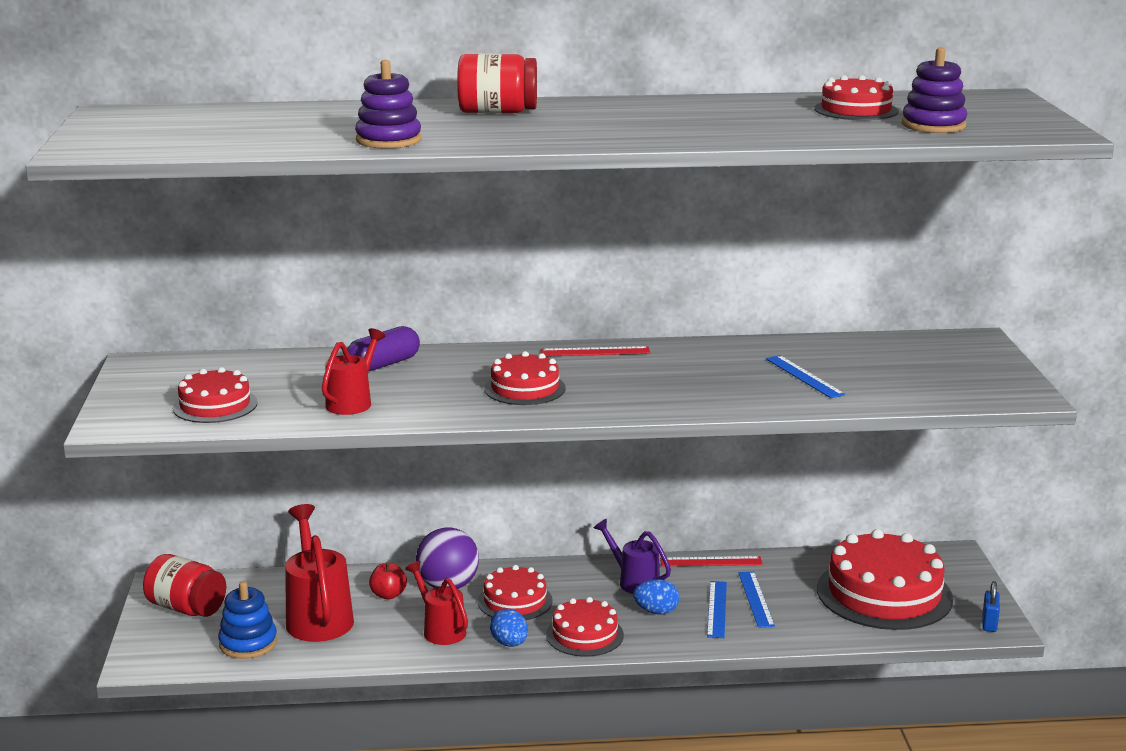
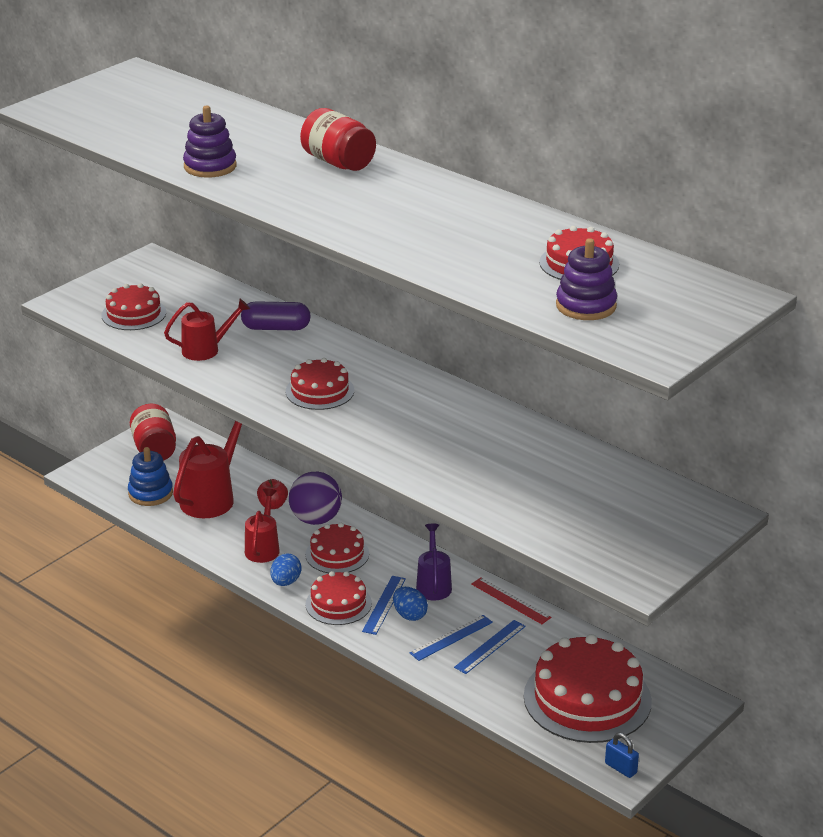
camera: 45 degrees right, 10 degrees up
red ruler [541,346,650,356] -> none
blue ruler [766,355,846,398] -> blue ruler moved to [362,576,406,635]
blue padlock [983,581,1000,632] -> blue padlock turned 75 degrees clockwise [605,733,639,778]

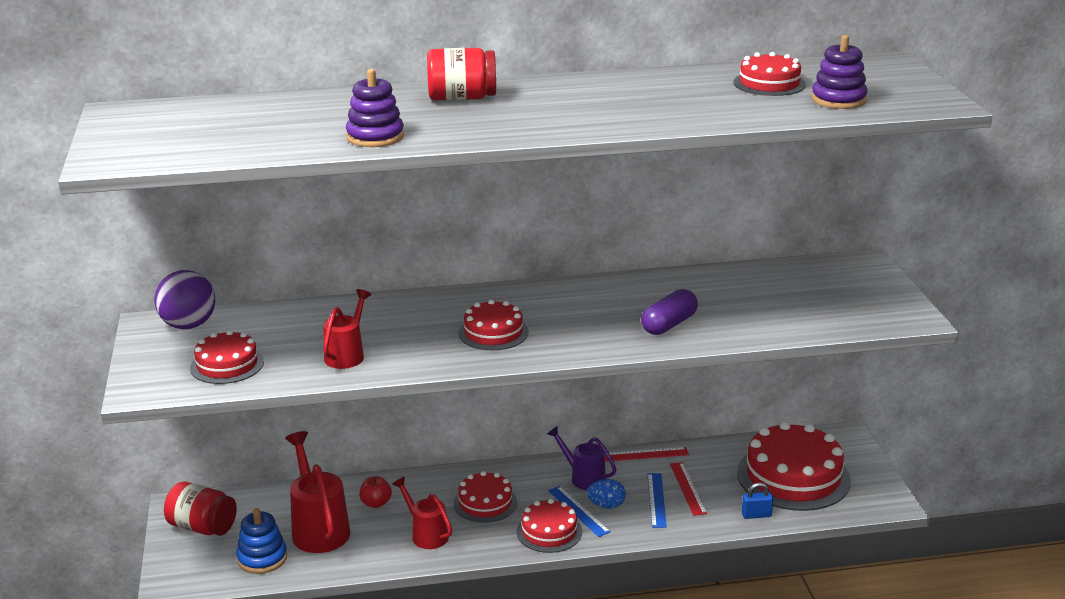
camera: 50 degrees left, 5 degrees down
purple capsule [241,301,311,330] -> purple capsule moved to [641,289,698,335]
blue egg [270,554,302,586] -> none
purple ball [289,472,342,525] -> purple ball moved to [154,270,215,329]
blue ruler [454,620,526,674] -> red ruler [670,462,707,516]
blue padlock [605,733,639,778] -> blue padlock moved to [742,482,773,519]

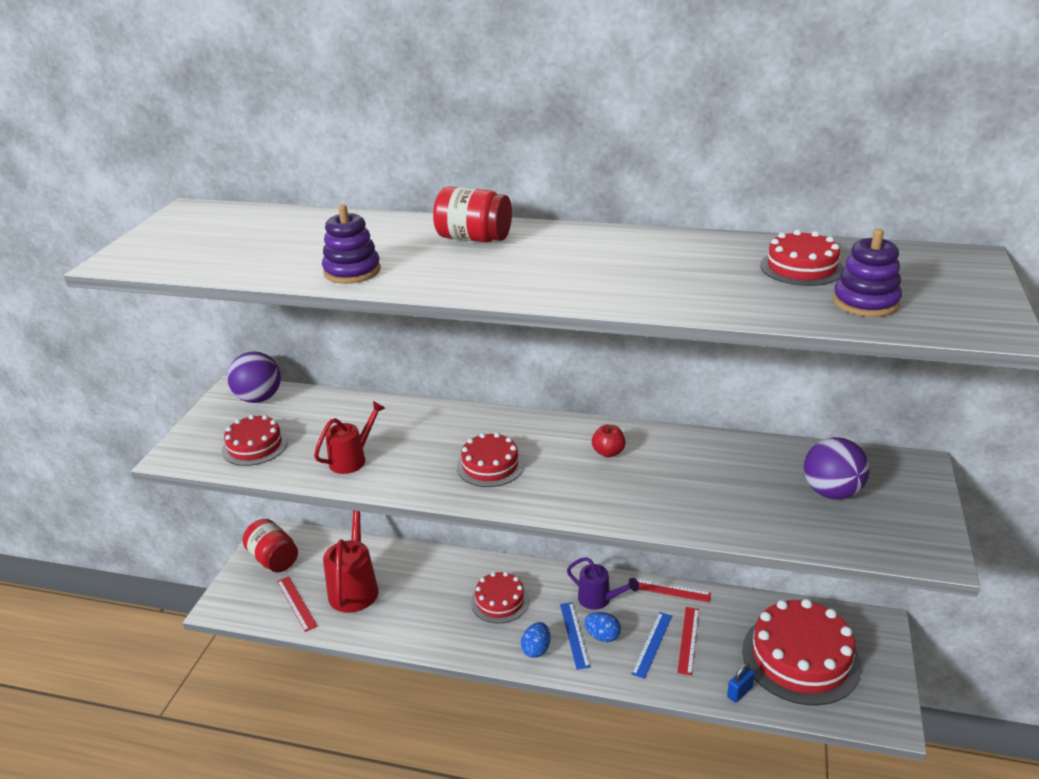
camera: 25 degrees right, 5 degrees up
blue stacking toy [236,508,287,574] -> red ruler [277,576,318,632]
red apple [359,476,392,508] -> red apple moved to [592,425,626,458]
red watering can [392,477,452,549] -> none
red cake [516,499,582,553] -> blue egg [521,622,550,658]
purple watering can [547,426,616,490] -> purple watering can turned 150 degrees clockwise [567,557,639,610]
purple capsule [641,289,698,335] -> none
blue padlock [742,482,773,519] -> blue padlock turned 60 degrees counterclockwise [727,663,755,703]
none -> purple ball [804,437,870,500]

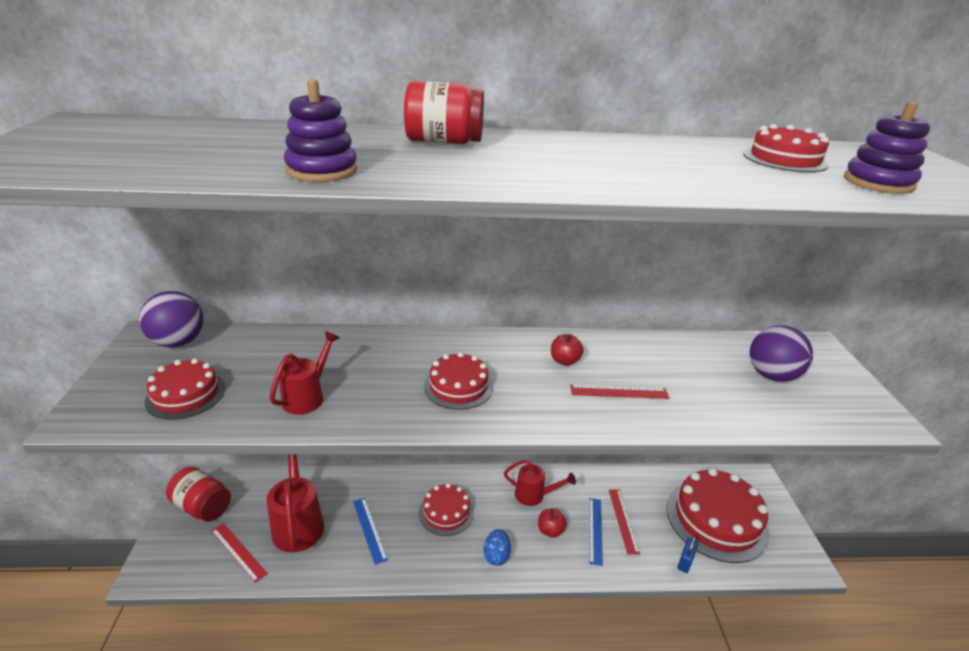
camera: 20 degrees left, 0 degrees up
blue ruler [560,602,590,670] -> blue ruler moved to [353,498,388,565]
purple watering can [567,557,639,610] -> red watering can [504,460,576,506]
blue egg [584,612,621,642] -> red apple [538,508,567,538]
red ruler [628,578,711,602] -> red ruler moved to [570,385,669,399]

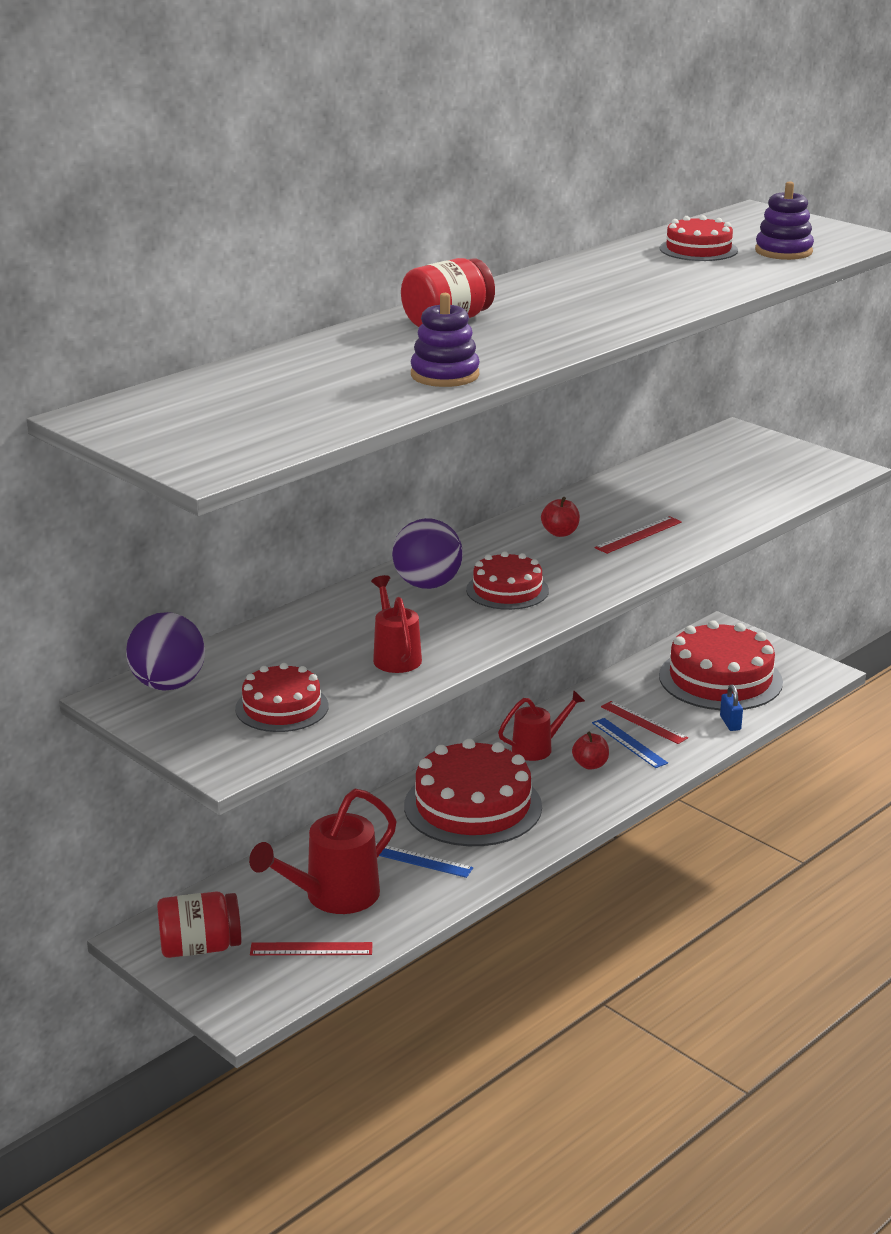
camera: 40 degrees left, 5 degrees down
red watering can [267,454,324,552] -> red watering can turned 75 degrees counterclockwise [249,789,397,914]
red cake [419,483,474,536] -> red cake [404,739,542,846], size x1.80
blue egg [484,529,511,566] -> none
purple ball [750,325,813,382] -> purple ball moved to [392,518,463,589]

